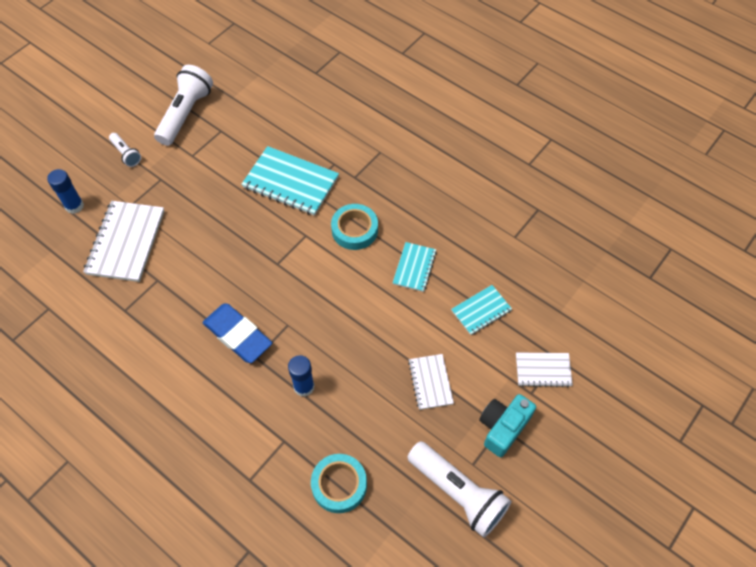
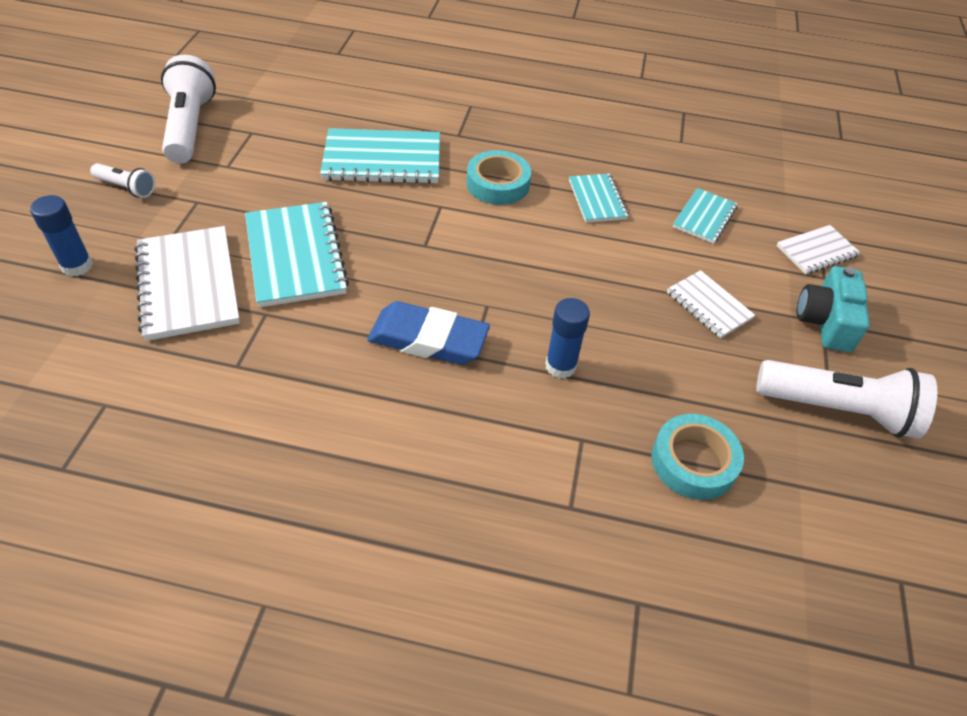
camera: 30 degrees left, 10 degrees down
none -> turquoise notebook [245,202,349,307]

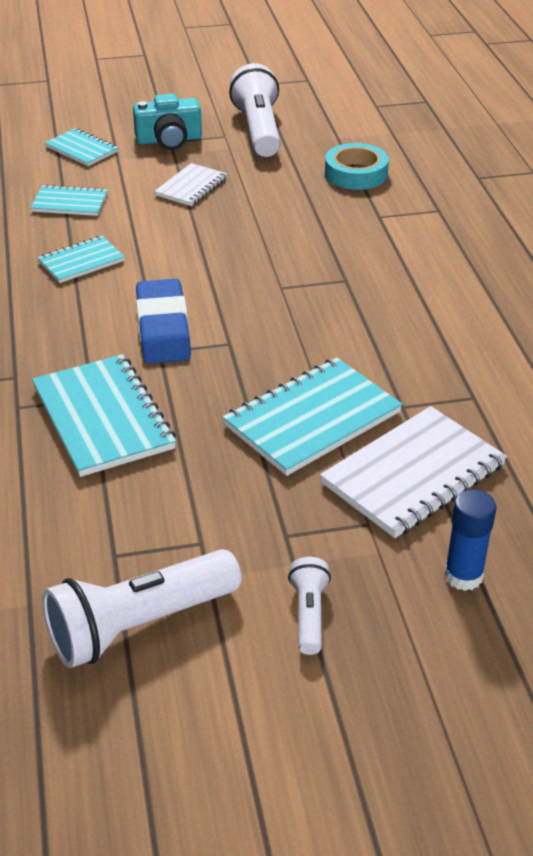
camera: 110 degrees left, 10 degrees down
blue eraser [367,301,490,365] -> blue eraser moved to [136,279,191,364]
turquoise tape [467,150,531,205] -> none
blue glue stick [545,298,590,379] -> none
white notebook [776,225,861,275] -> turquoise notebook [45,128,118,166]

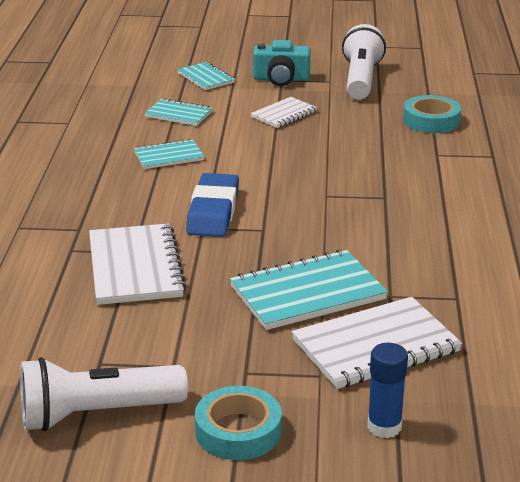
camera: 15 degrees right, 10 degrees down
turquoise notebook [32,354,176,477] -> white notebook [89,223,186,305]
white flashlight [288,557,331,655] -> turquoise tape [195,386,282,460]

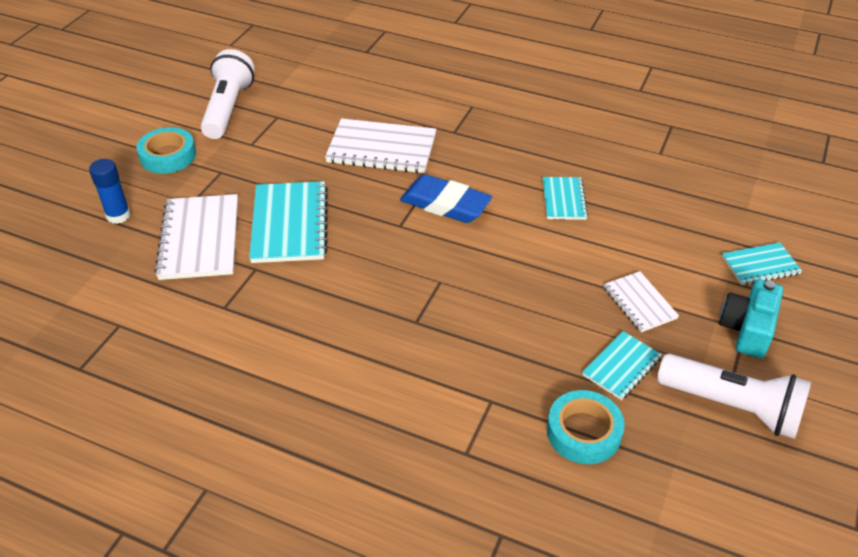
camera: 110 degrees right, 15 degrees up
turquoise notebook [144,98,213,126] -> turquoise notebook moved to [582,331,662,400]

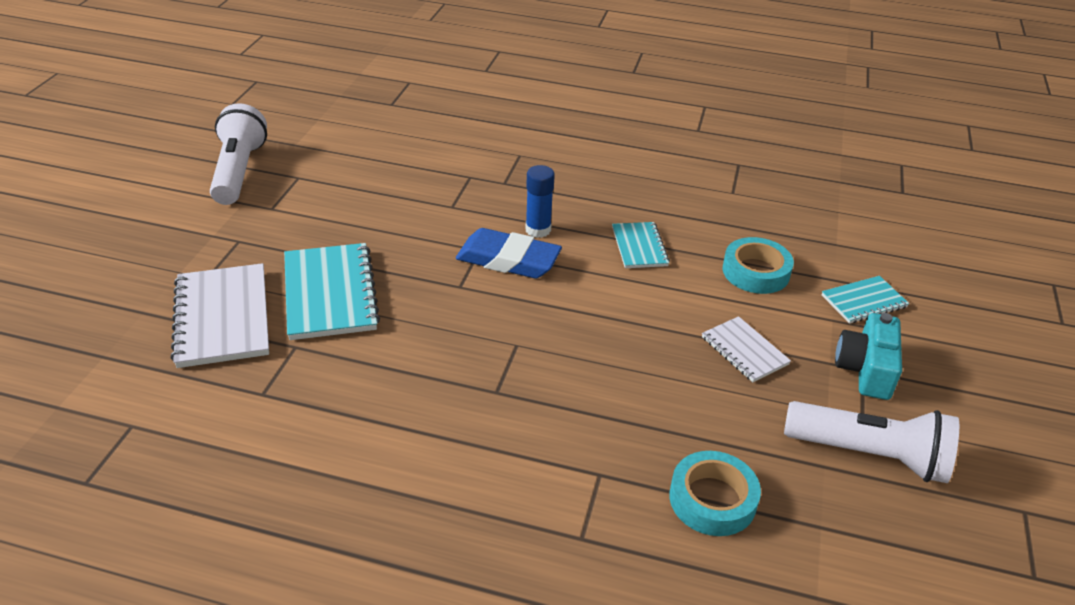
camera: 10 degrees left, 5 degrees down
blue glue stick [89,159,131,224] -> blue glue stick moved to [525,165,555,238]
turquoise tape [137,127,196,174] -> turquoise tape moved to [723,237,794,294]
white notebook [325,118,436,173] -> none
turquoise notebook [582,331,662,400] -> none

